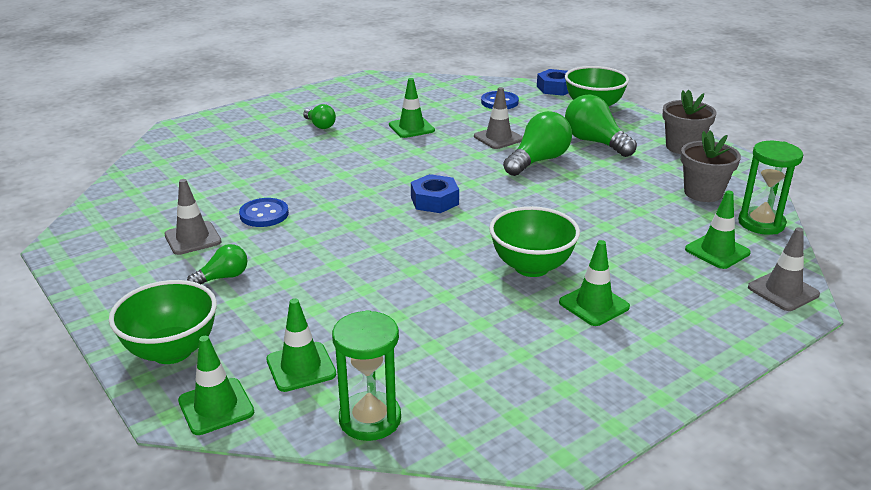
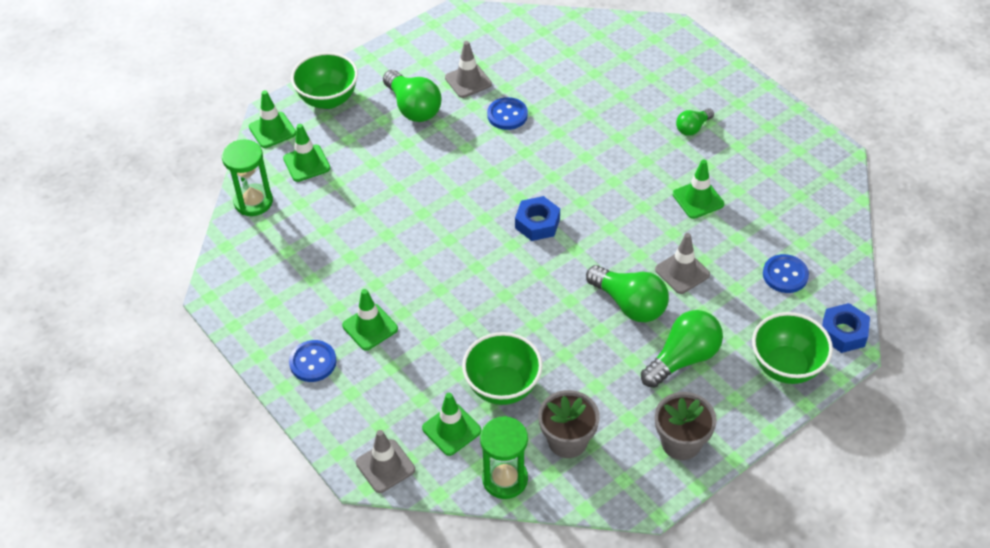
camera: 90 degrees right, 20 degrees up
green light bulb [187,244,247,284] -> green light bulb [383,70,442,122], size x1.78
green bowl [489,206,580,277] -> green bowl moved to [462,332,543,405]
none -> blue button [289,340,337,382]

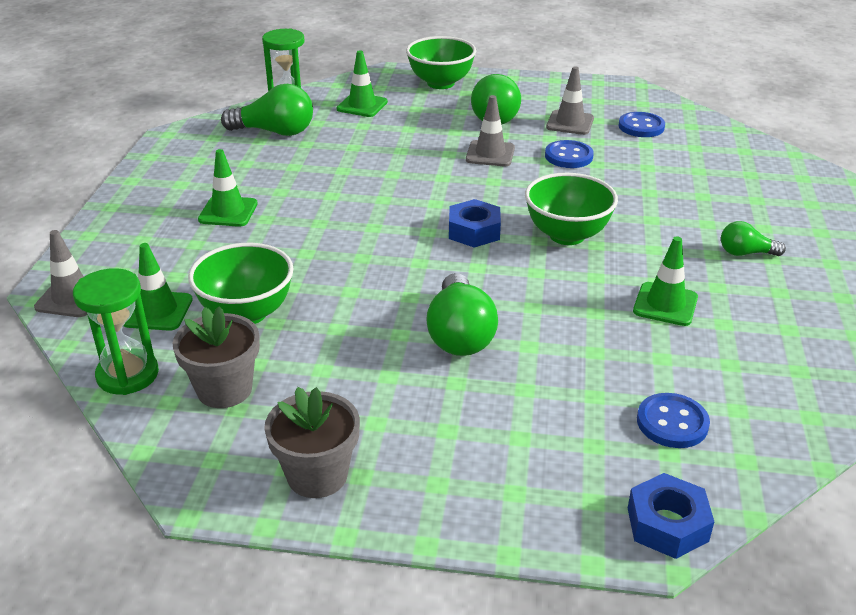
camera: 45 degrees right, 15 degrees down
green traffic cone [249,90,296,148] -> none
blue button [289,340,337,382] -> blue button moved to [619,112,665,137]
green light bulb [641,310,723,388] -> green light bulb moved to [221,84,313,136]
grey traffic cone [655,233,710,294] -> grey traffic cone moved to [466,95,515,166]
green bowl [752,312,833,384] -> green bowl moved to [525,173,618,245]

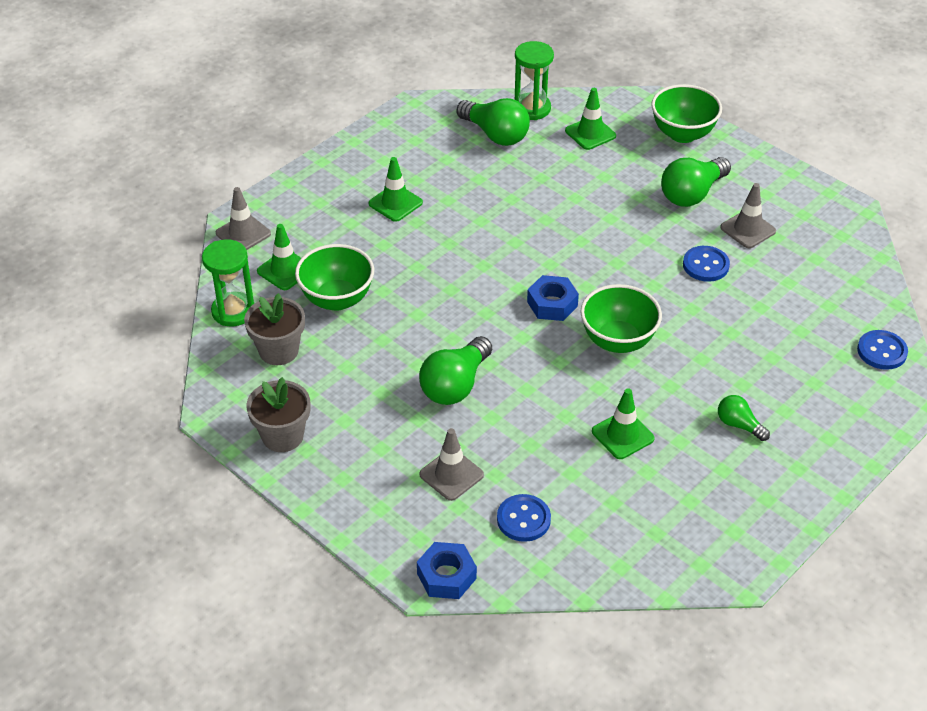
camera: 35 degrees right, 10 degrees up
grey traffic cone [466,95,515,166] -> grey traffic cone moved to [419,428,484,501]
blue button [619,112,665,137] -> blue button moved to [857,330,908,370]

